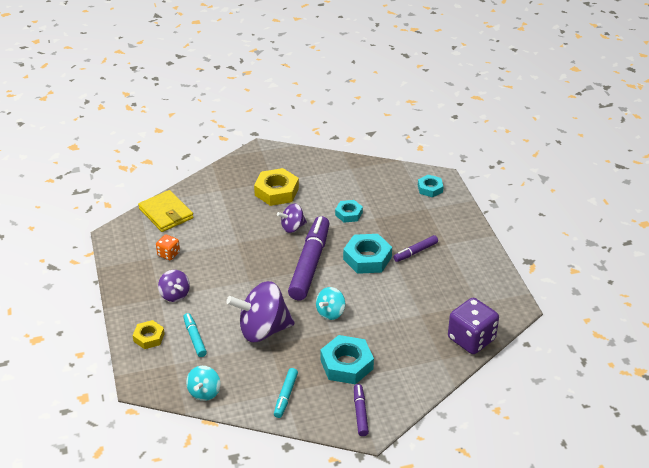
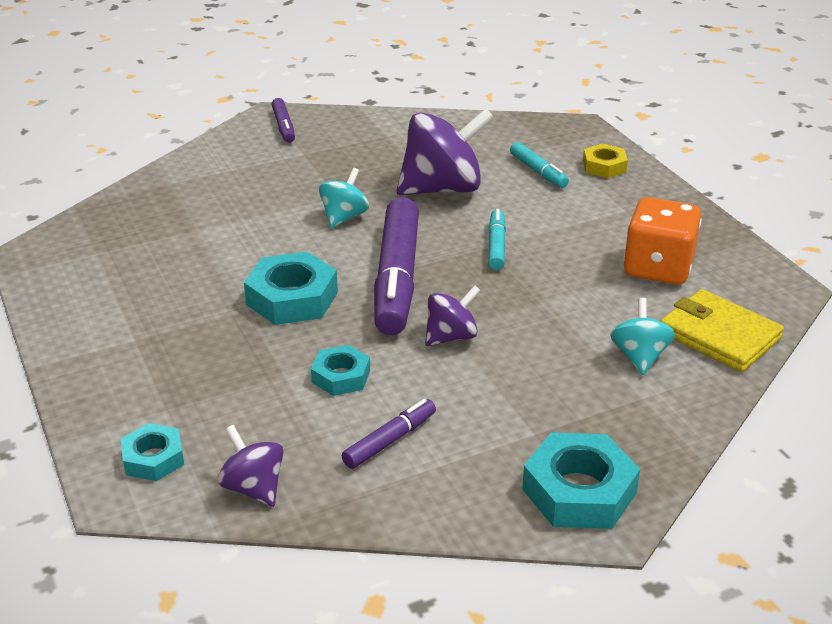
camera: 170 degrees right, 5 degrees down
orange dice [156,234,180,260] -> orange dice [623,197,702,285], size x1.93
purple spinning top [158,270,190,302] -> purple spinning top moved to [217,425,283,507]
turquoise spinning top [186,366,220,401] -> turquoise spinning top moved to [610,298,675,375]
yellow nut [254,168,299,206] -> none
turquoise marker [274,368,298,418] -> turquoise marker moved to [488,209,506,270]
turquoise nut [320,335,374,384] -> turquoise nut moved to [522,433,640,529]
purple marker [394,235,438,262] -> purple marker moved to [342,399,436,469]
purple dice [448,298,499,354] -> none

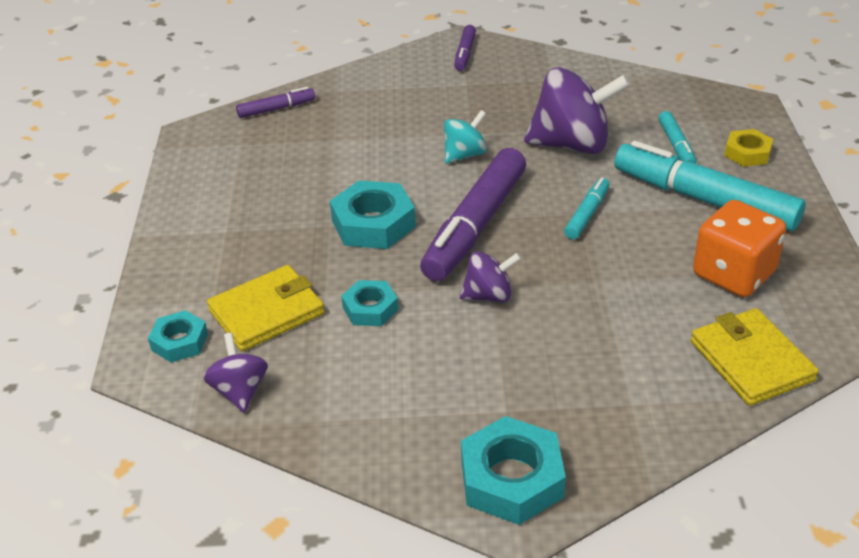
camera: 25 degrees right, 5 degrees up
purple marker [342,399,436,469] -> purple marker moved to [236,87,315,118]
turquoise spinning top [610,298,675,375] -> none
none -> yellow wallet [207,265,325,351]
none -> turquoise marker [614,141,805,231]

